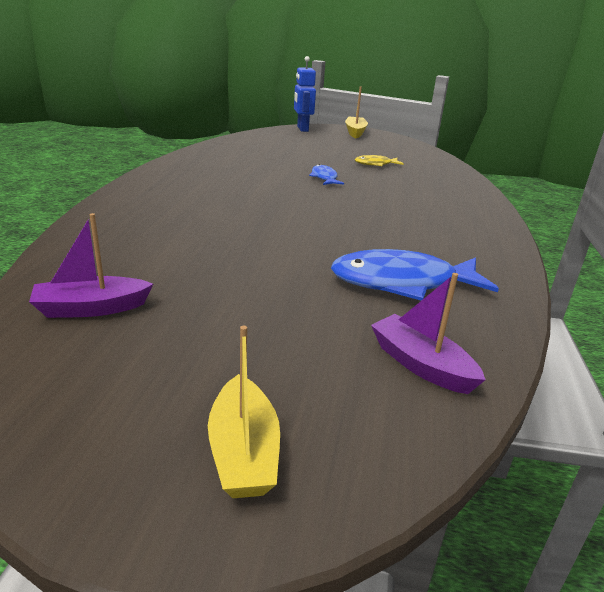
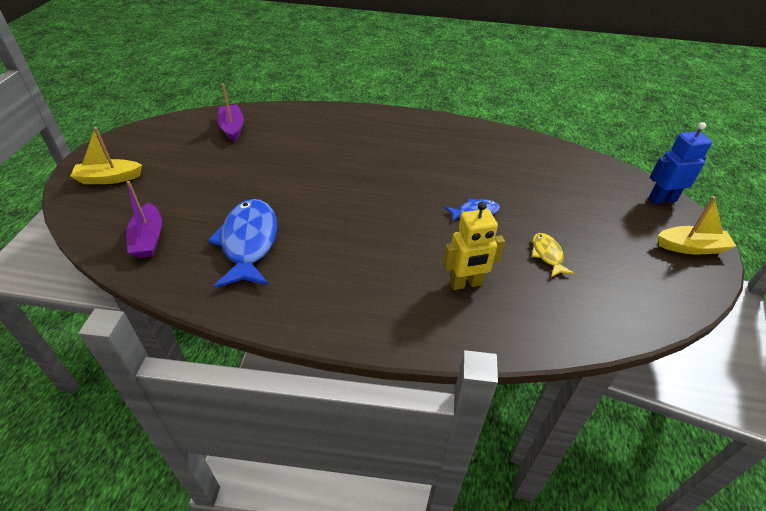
camera: 90 degrees right, 15 degrees up
purple boat [371,273,486,394] -> purple boat turned 120 degrees clockwise [126,181,162,258]
none -> yellow robot [443,202,505,290]

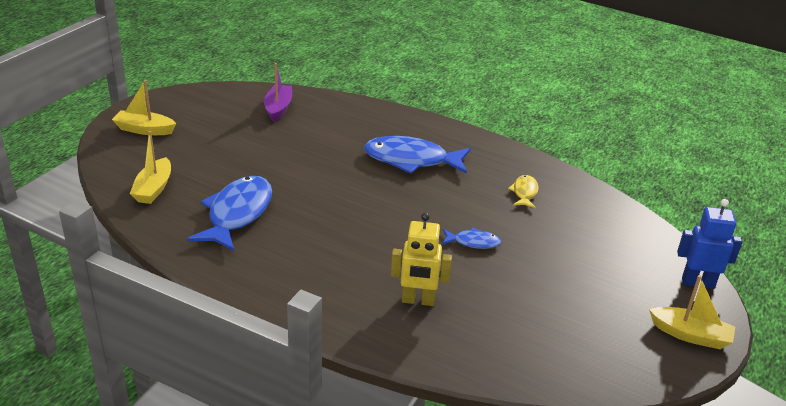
camera: 20 degrees right, 10 degrees down
purple boat [126,181,162,258] -> yellow boat [130,131,171,204]
yellow fish [532,233,574,277] -> yellow fish moved to [508,175,539,209]
none -> blue fish [364,136,471,174]

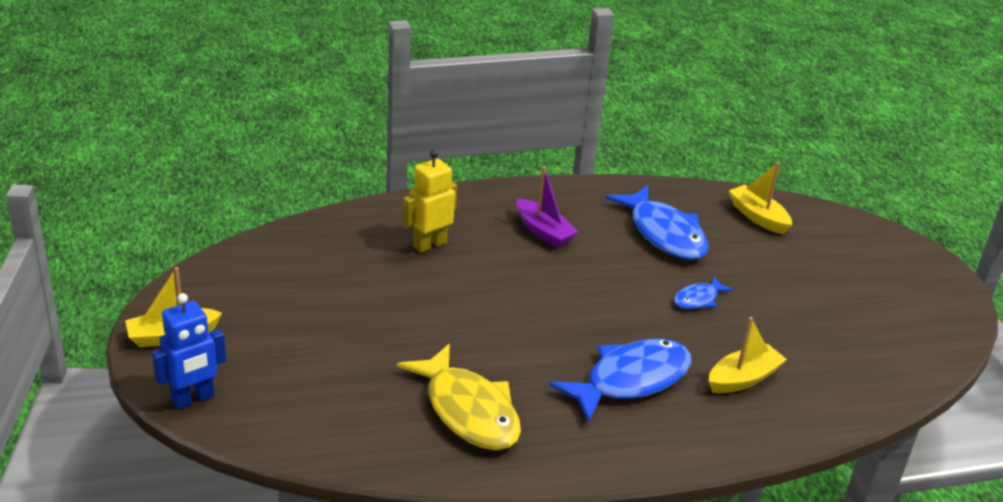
camera: 135 degrees right, 0 degrees up
yellow boat [112,80,176,135] -> yellow boat moved to [709,317,787,393]
purple boat [264,63,292,122] -> purple boat moved to [516,166,578,248]
blue fish [442,227,501,249] -> blue fish moved to [674,276,734,309]
yellow fish [508,175,539,209] -> yellow fish [397,344,521,450], size x2.04

